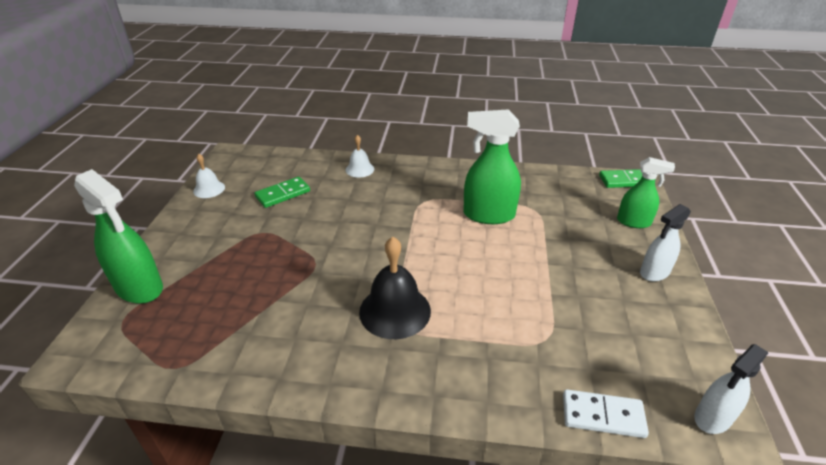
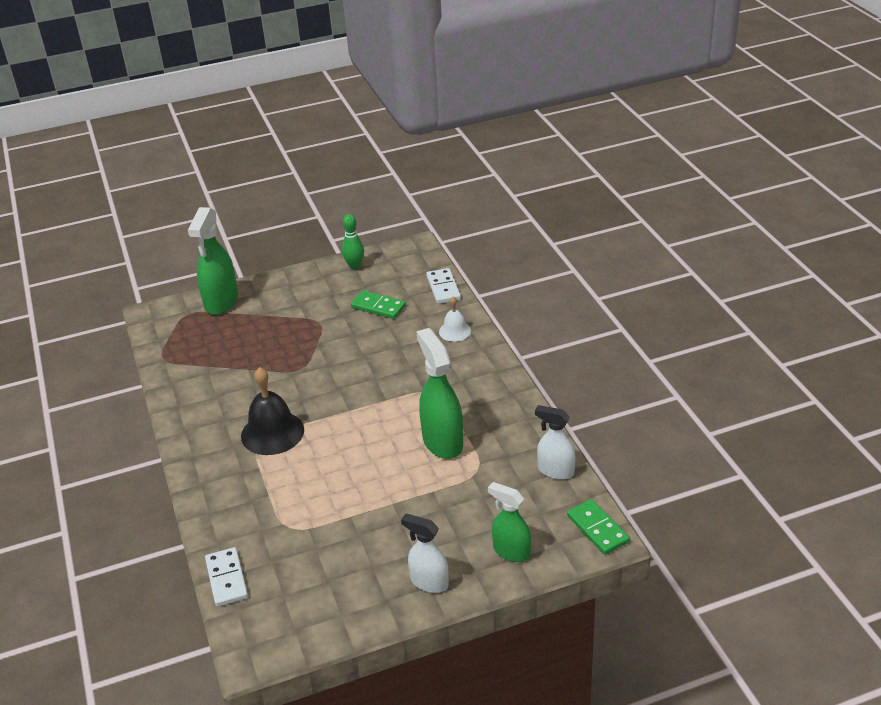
camera: 65 degrees right, 0 degrees up
white bell [193,154,225,198] -> green bowling pin [342,214,364,269]
green spray bottle [617,157,675,228] -> green spray bottle turned 135 degrees clockwise [488,482,531,562]
white spray bottle [694,344,768,434] -> white spray bottle moved to [535,405,576,480]
none -> white domino [426,268,461,304]

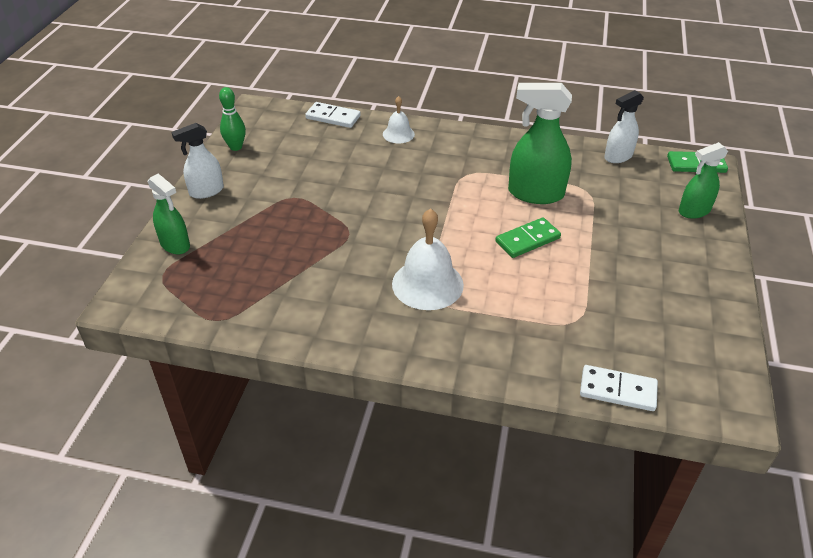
camera: 60 degrees left, 5 degrees up
green spray bottle [188,207,238,315] -> green spray bottle [148,173,190,254], size x0.63
black bell [241,367,304,455] -> white bell [392,208,464,310]
green domino [351,290,406,319] -> green domino moved to [495,218,561,258]
white spray bottle [401,514,449,593] -> white spray bottle moved to [172,123,224,199]

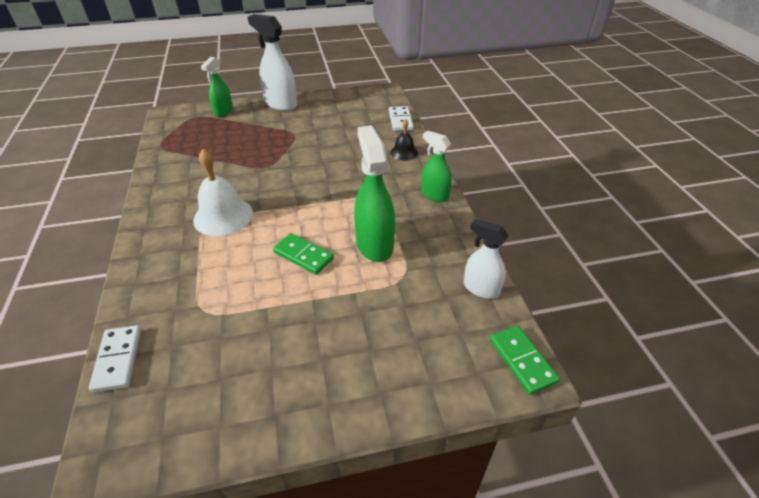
camera: 65 degrees right, 0 degrees up
white spray bottle [172,123,224,199] -> white spray bottle [248,14,297,111], size x1.59
green bowling pin [219,87,246,151] -> none
white bell [383,96,415,143] -> black bell [390,119,418,161]
green spray bottle [679,142,728,219] -> green spray bottle moved to [421,130,452,202]

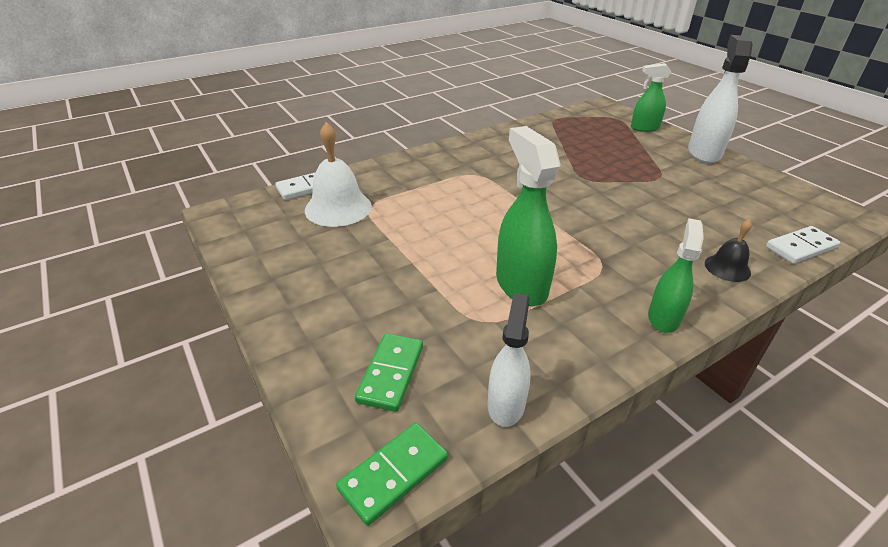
camera: 70 degrees right, 5 degrees down
white bell [193,149,253,236] -> white bell moved to [305,122,372,227]
green domino [273,233,334,275] -> green domino moved to [355,333,423,412]
green spray bottle [354,125,395,262] -> green spray bottle turned 75 degrees counterclockwise [496,126,561,306]

